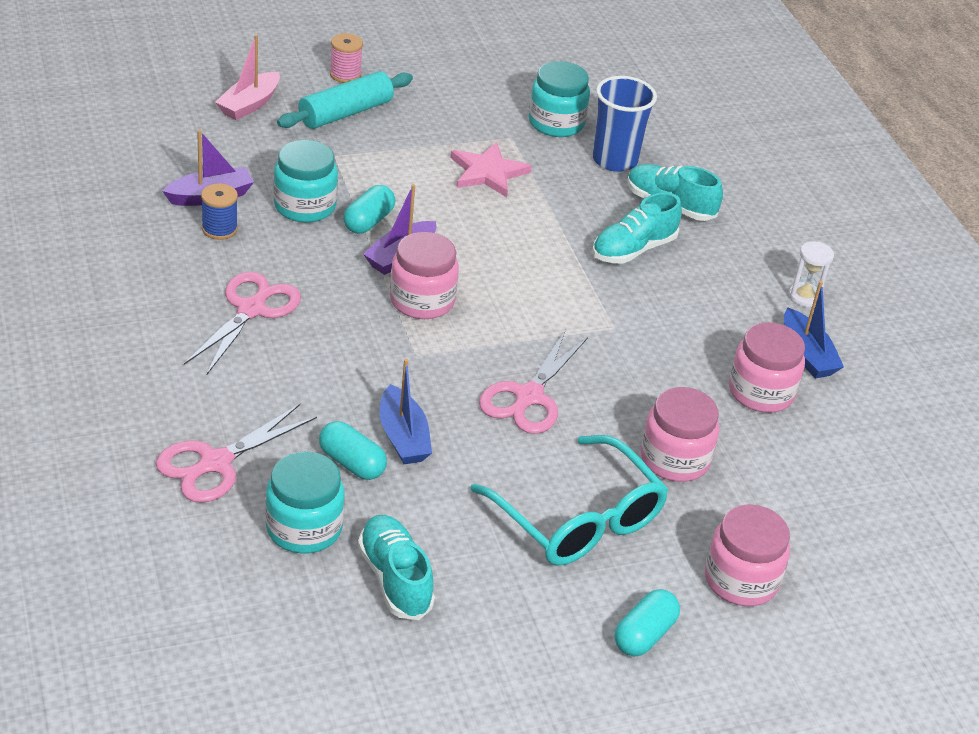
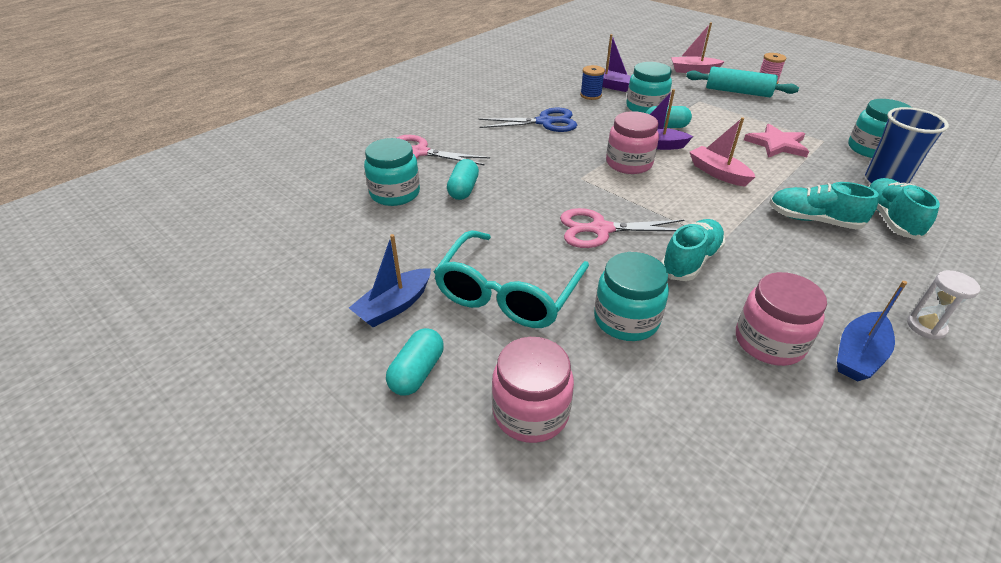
camera: 65 degrees right, 0 degrees up
pink scissors [184,272,301,374] -> blue scissors [478,108,577,132]
turquoise shoe [358,515,435,620] -> turquoise shoe moved to [661,219,725,281]
blue boat [380,359,432,464] -> blue boat moved to [349,234,431,328]
turquoise capsule [614,589,680,656] -> turquoise capsule turned 75 degrees counterclockwise [386,328,444,396]
pink jar [641,387,719,482] -> turquoise jar [594,252,669,341]
none -> pink boat [690,117,755,187]

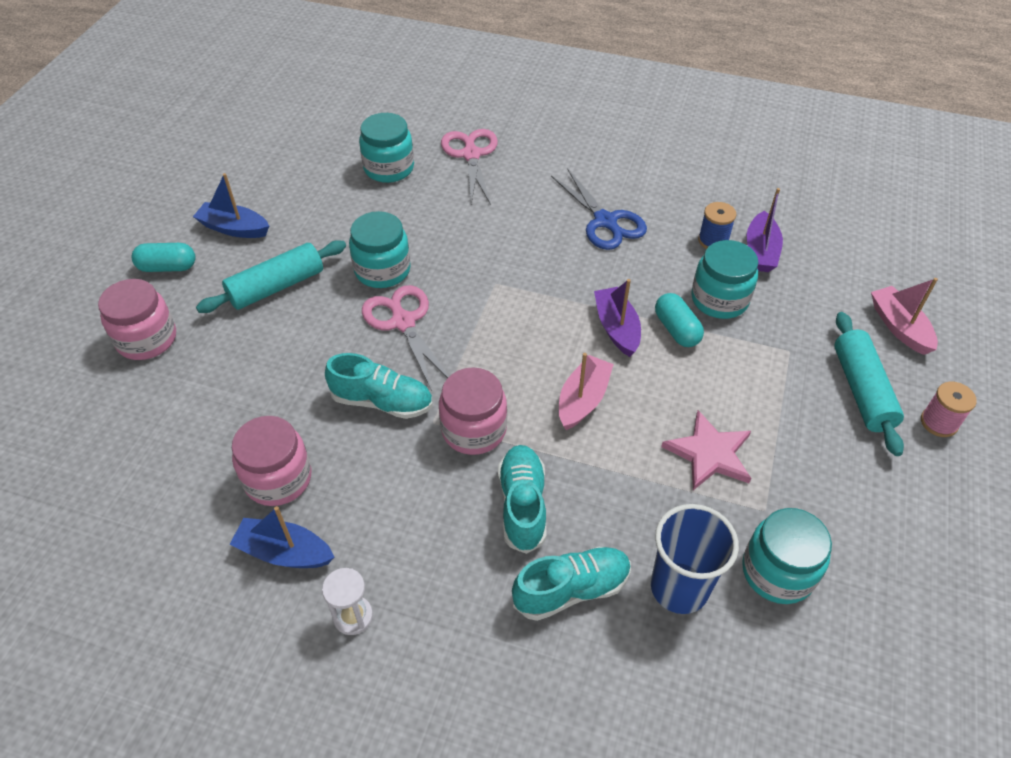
camera: 65 degrees right, 10 degrees up
turquoise glasses [434,230,589,328] -> turquoise rolling pin [196,240,346,313]
turquoise capsule [447,159,479,200] -> none
turquoise jar [594,252,669,341] -> turquoise jar moved to [349,211,411,288]
pink jar [606,111,659,174] -> pink jar moved to [439,367,507,455]

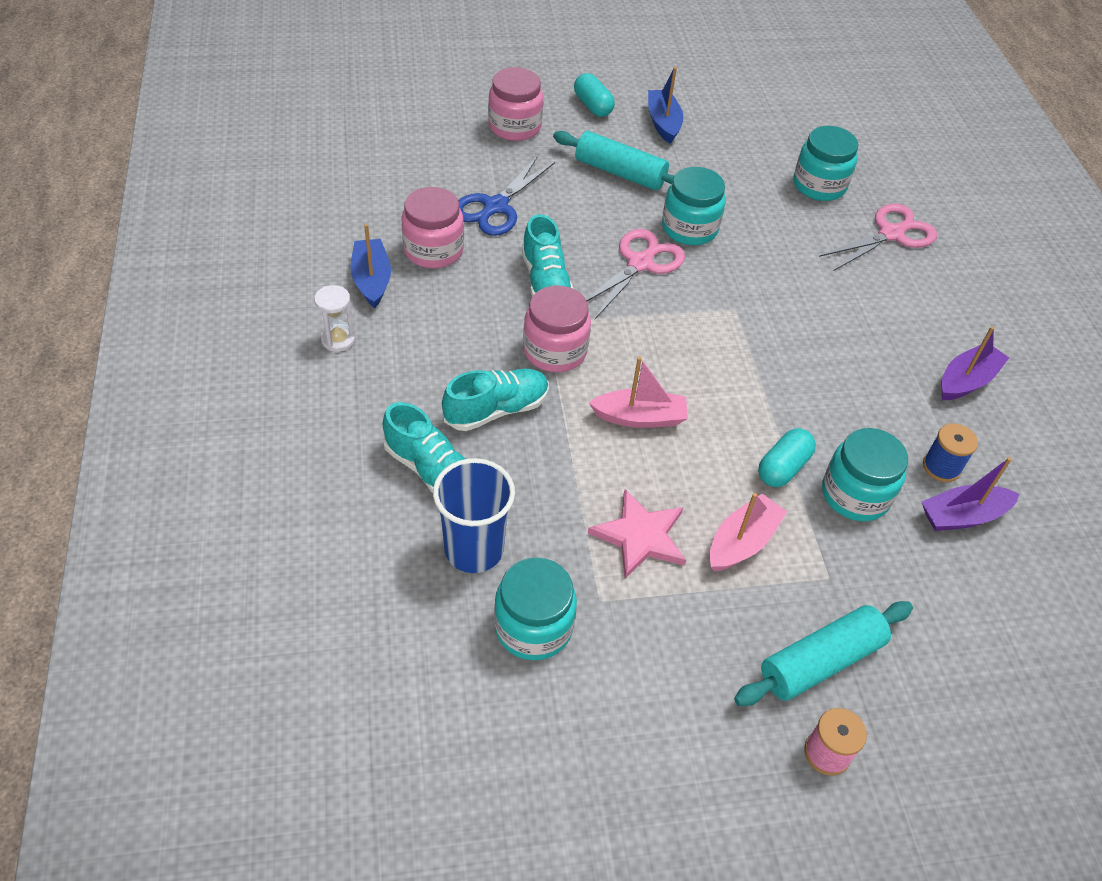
camera: 60 degrees right, 0 degrees up
blue scissors [551,168,647,250] -> blue scissors moved to [458,156,555,236]
purple boat [594,279,641,357] -> purple boat moved to [941,326,1009,400]
pink boat [871,278,938,355] -> pink boat moved to [709,493,787,571]

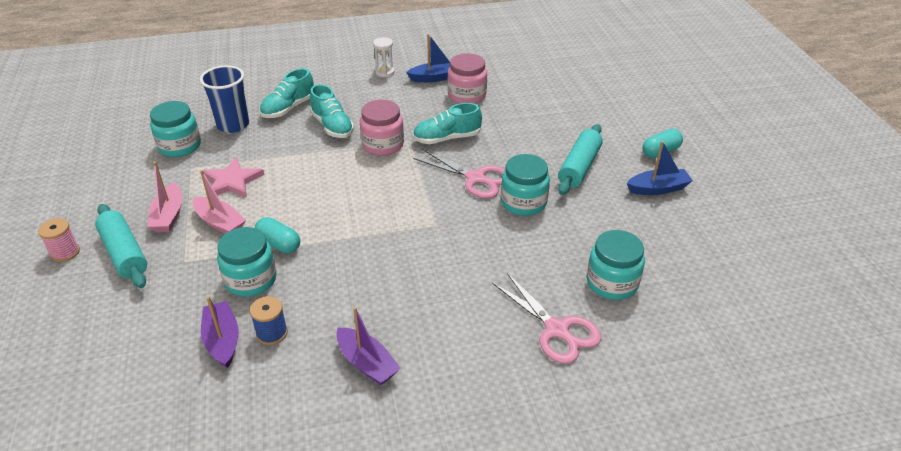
camera: 90 degrees right, 10 degrees down
blue scissors [458,156,555,236] -> none
pink jar [488,67,543,141] -> none
pink boat [589,357,688,428] -> pink boat moved to [147,161,182,233]

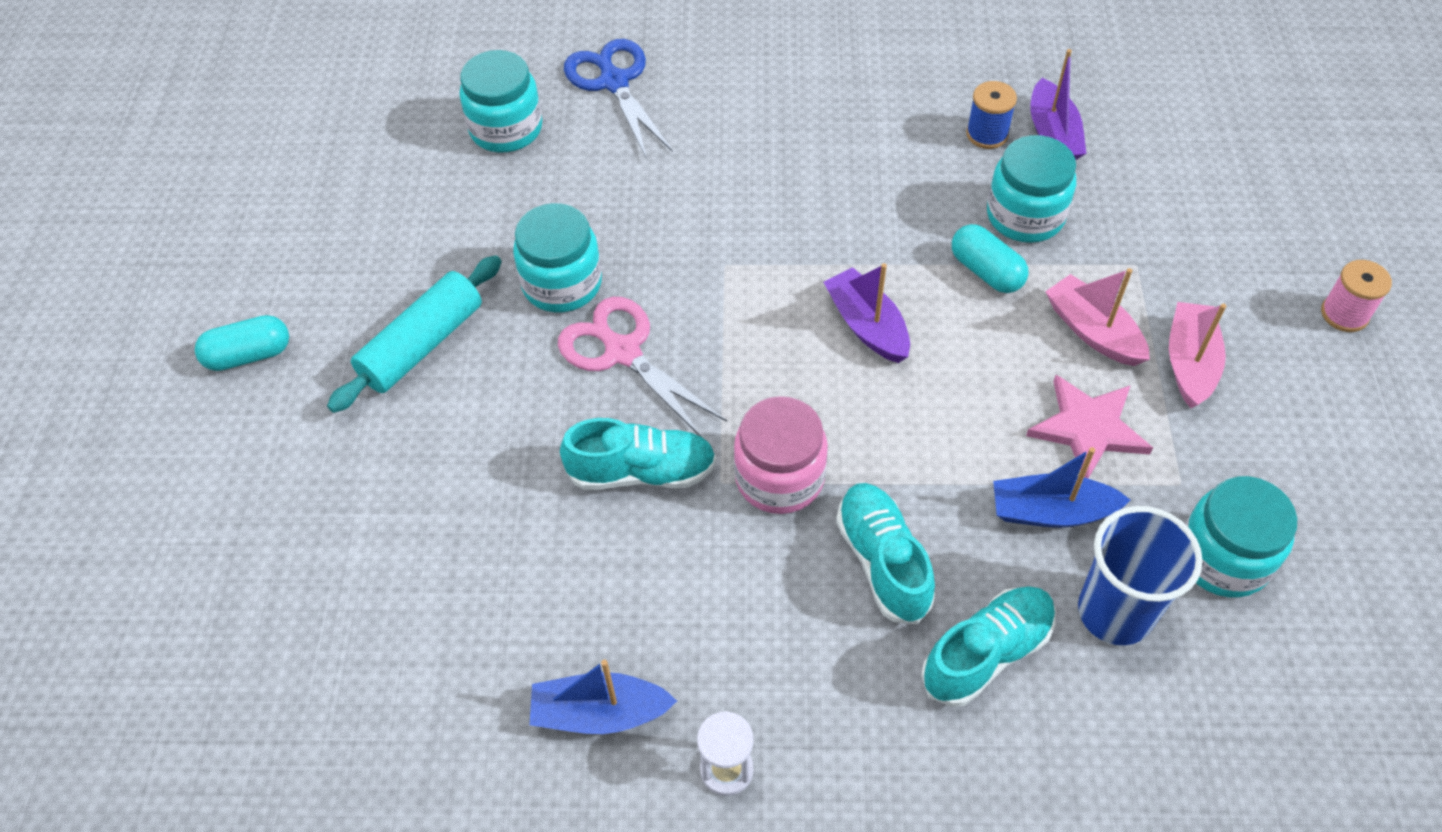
camera: 165 degrees left, 15 degrees up
turquoise rolling pin [95,204,147,288] -> none
purple boat [336,307,401,385] -> purple boat moved to [823,263,910,363]
pink jar [448,53,487,104] -> none
pink scissors [492,273,602,364] -> blue scissors [564,39,673,159]
blue boat [627,141,693,195] -> blue boat moved to [993,447,1130,528]

